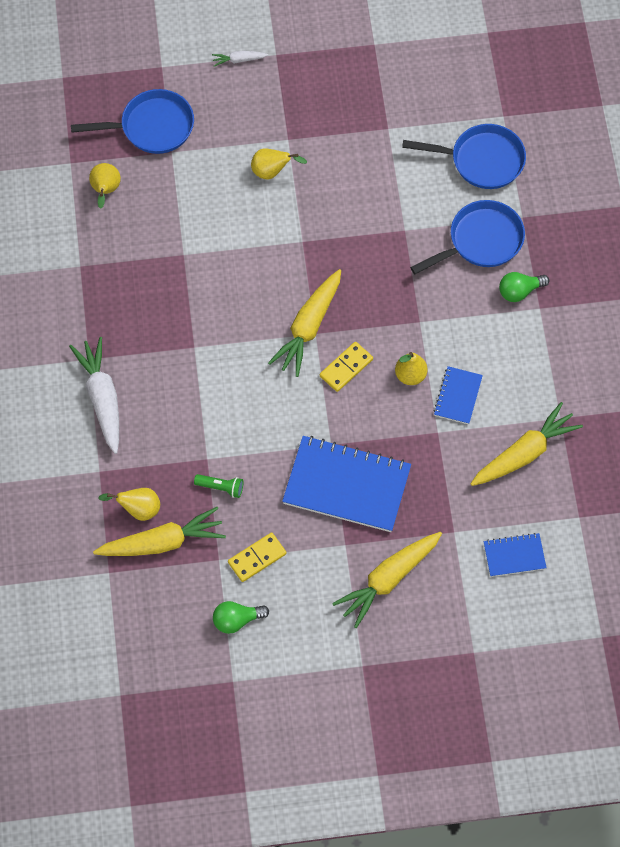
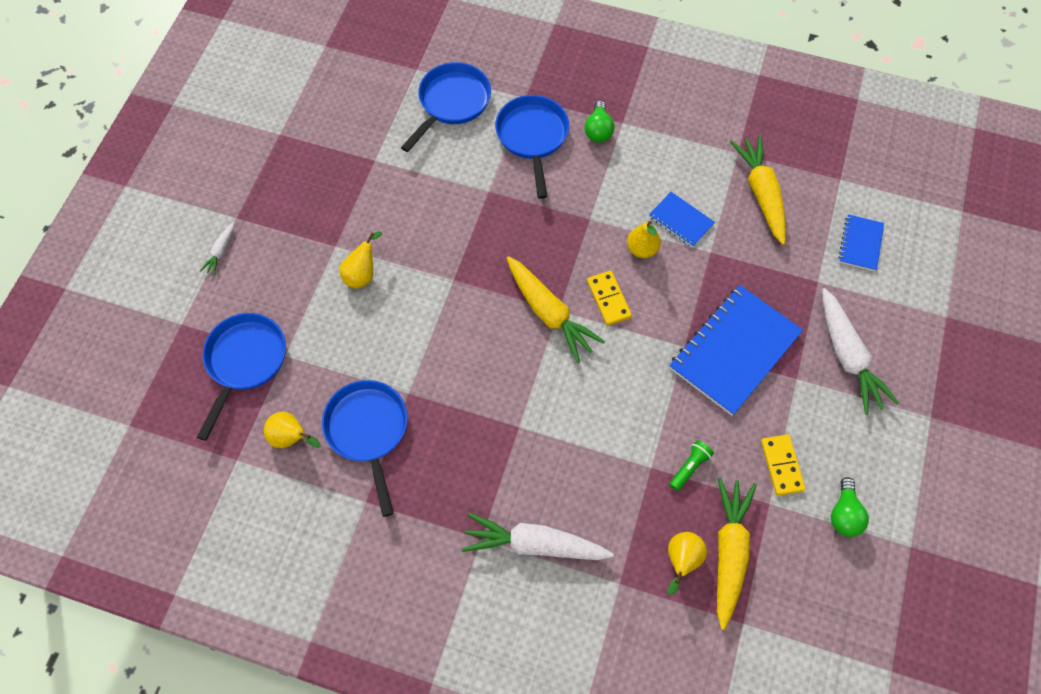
camera: 65 degrees left, 0 degrees up
yellow carrot [332,532,442,628] -> white carrot [822,288,899,415]
none -> blue pan [322,380,407,517]

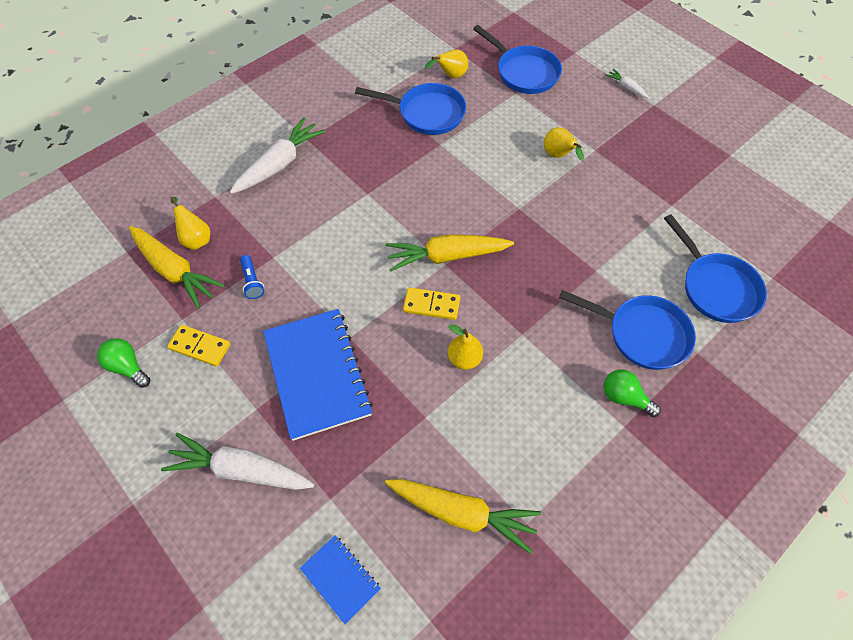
camera: 120 degrees right, 5 degrees down
blue notebook [649,192,715,247] -> none
green flashlight [669,440,714,491] -> blue flashlight [240,255,264,299]

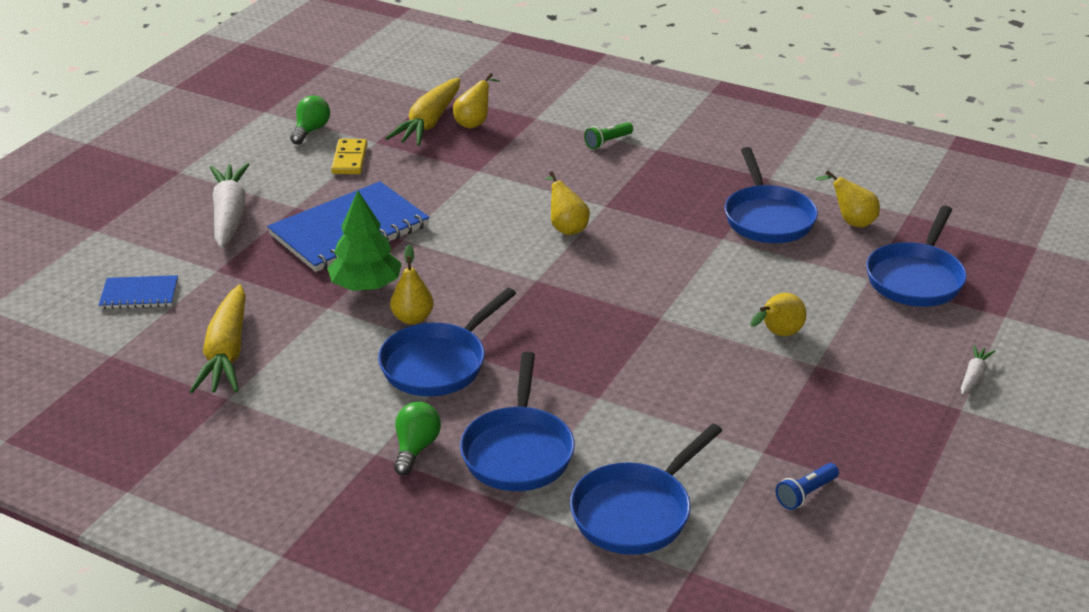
camera: 70 degrees right, 25 degrees down
white carrot [230,117,326,194] -> green flashlight [584,122,633,149]
blue flashlight [240,255,264,299] -> blue flashlight moved to [776,463,839,510]
blue notebook [300,535,381,624] -> blue notebook turned 60 degrees clockwise [99,275,178,309]
yellow carrot [386,234,514,272] -> none
yellow domino [403,287,460,320] -> none
none -> green tree [327,191,402,291]
none -> blue pan [378,288,516,396]
none -> yellow pear [545,171,590,235]

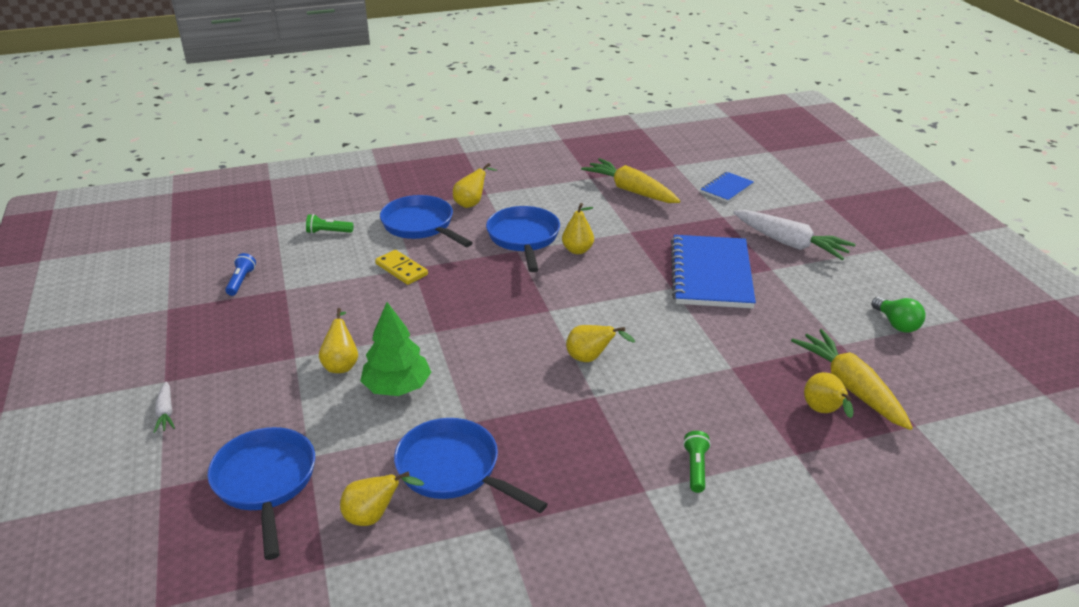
camera: 135 degrees right, 0 degrees up
green tree [327,191,402,291] -> green tree moved to [360,302,431,396]
yellow domino [331,139,367,174] -> yellow domino moved to [375,250,428,285]
green light bulb [394,402,441,476] -> yellow pear [453,163,497,208]
blue pan [570,423,722,555] -> green flashlight [306,214,354,234]

